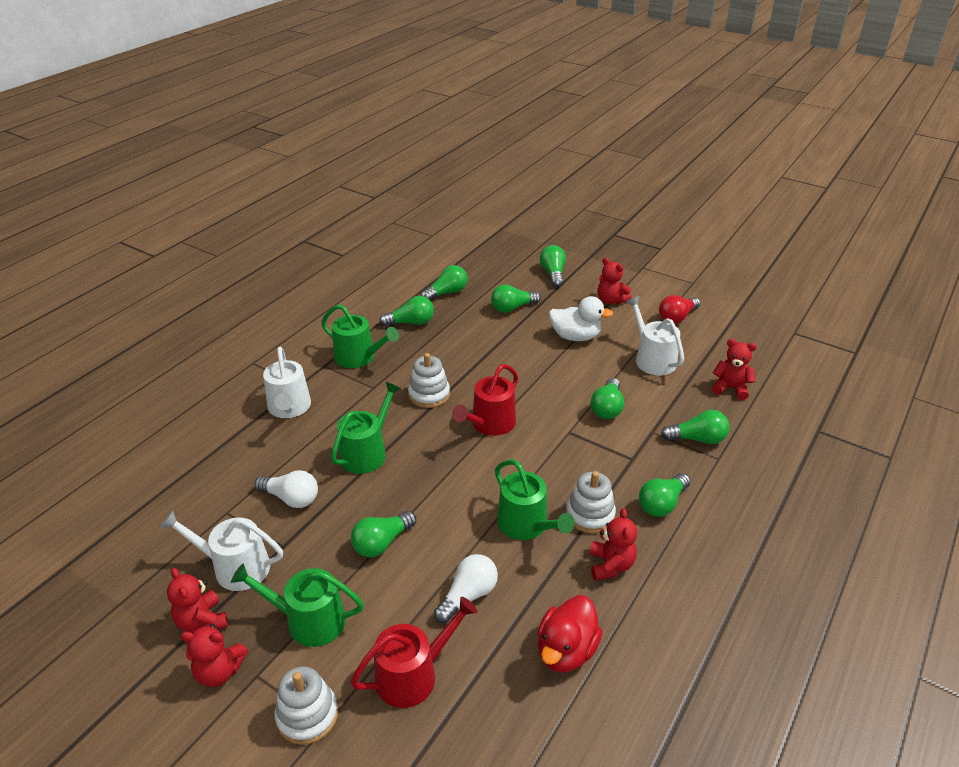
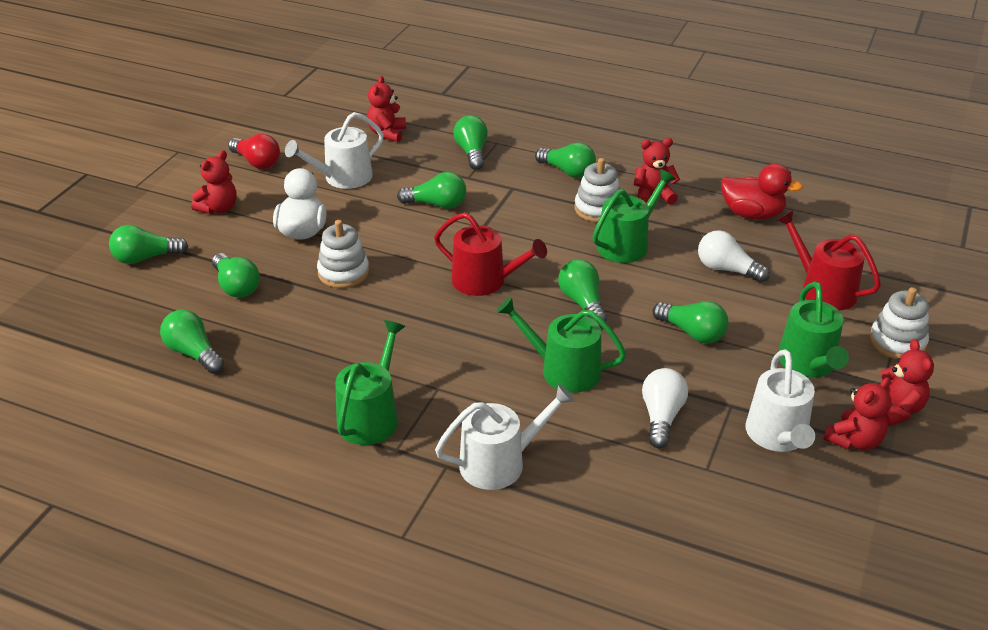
camera: 100 degrees left, 0 degrees up
green light bulb [379,296,434,326] -> green light bulb moved to [558,259,607,326]
white stacking toy [408,353,450,408] -> white stacking toy moved to [317,220,369,288]

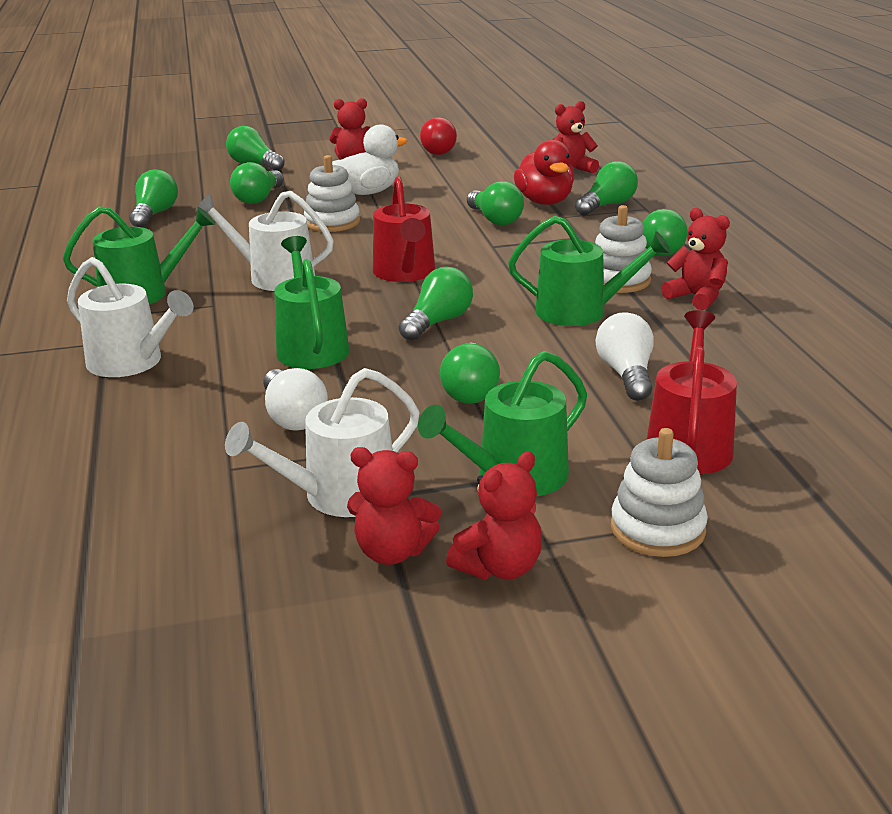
camera: 55 degrees right, 10 degrees down
white watering can [285,112,384,189] -> white watering can moved to [195,191,334,291]
white light bulb [642,368,688,448] -> white light bulb turned 90 degrees clockwise [263,368,328,431]
red duck [721,164,803,220] -> red duck moved to [514,140,574,205]

